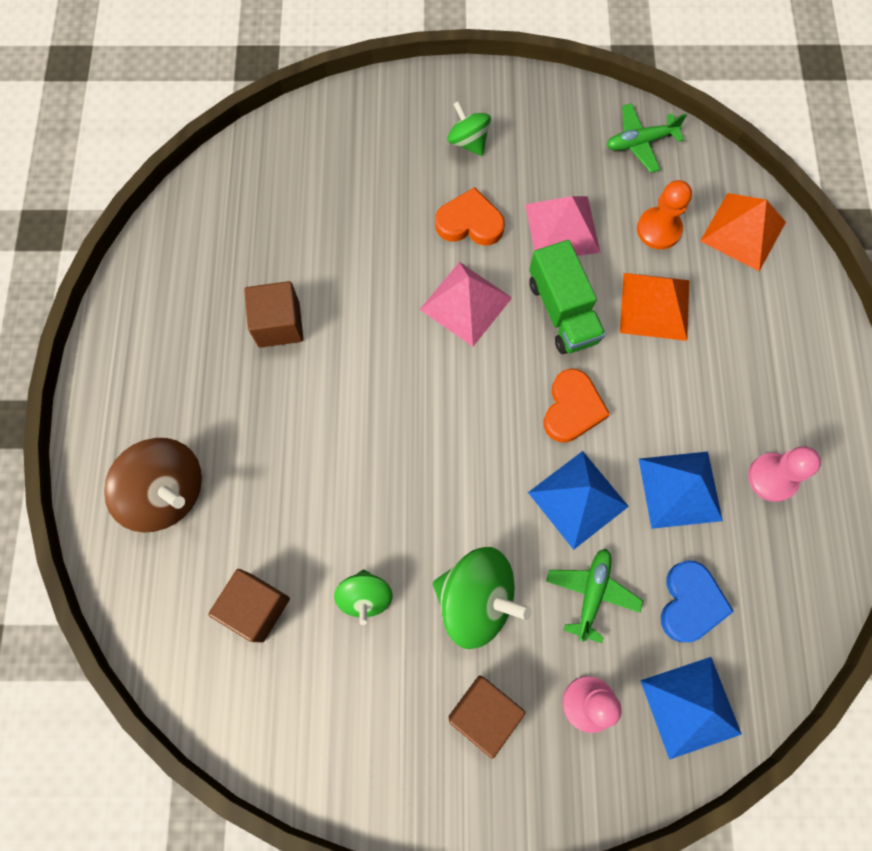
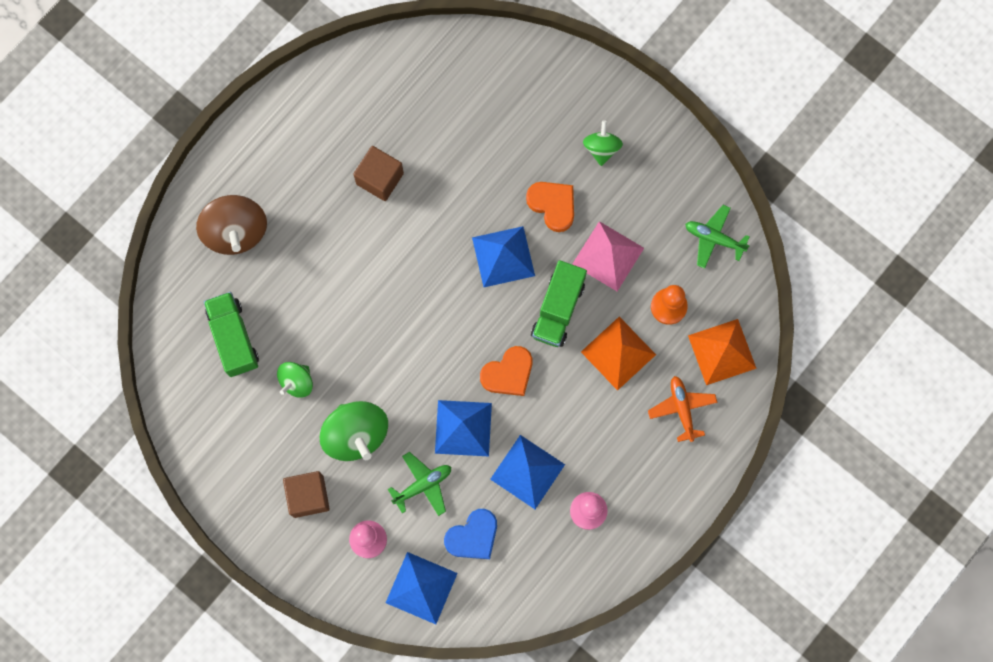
camera: 40 degrees right, 5 degrees up
brown cube [208,569,290,643] -> green truck [204,292,259,377]
pink pyramid [419,262,512,347] -> blue pyramid [472,226,535,287]
none -> orange plane [648,376,718,442]

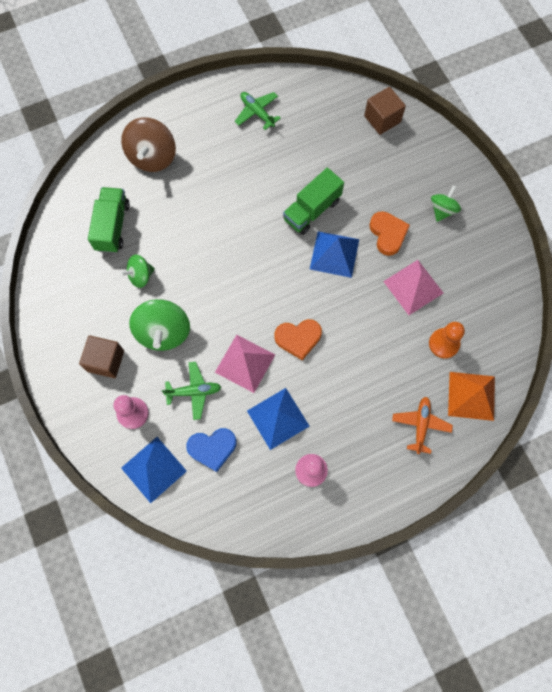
camera: 25 degrees right, 5 degrees down
brown cube [353,146,404,201] -> brown cube moved to [364,87,406,135]
blue pyramid [435,400,492,457] -> pink pyramid [215,335,275,393]
green truck [531,260,587,347] -> green truck moved to [283,168,344,235]
orange pyramid [581,317,656,391] -> none
green plane [685,205,750,269] -> green plane moved to [235,92,281,130]

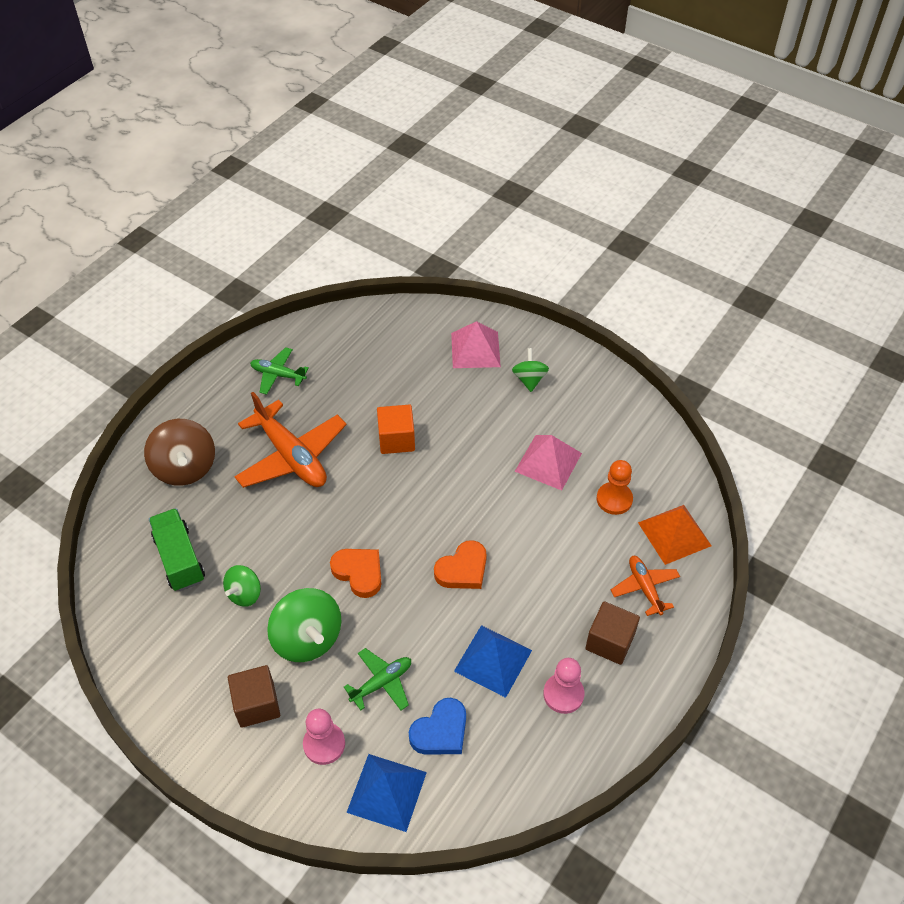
camera: 30 degrees left, 20 degrees down
pink pyramid [215,335,275,393] -> pink pyramid moved to [451,321,501,368]
green truck [283,168,344,235] -> orange cube [377,404,415,454]
blue pyramid [310,231,359,278] -> none
brown cube [364,87,406,135] -> brown cube moved to [585,601,640,665]
orange heart [369,211,410,256] -> orange heart moved to [330,549,381,598]
none -> orange plane [234,392,347,488]

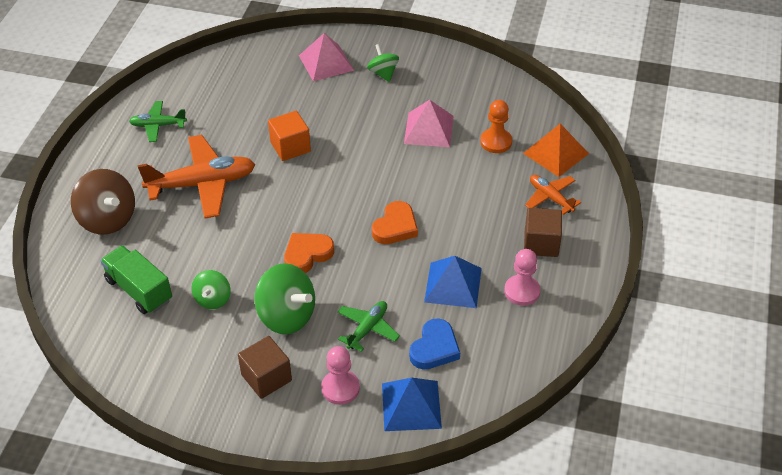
camera: 20 degrees left, 5 degrees down
orange plane [234,392,347,488] -> orange plane turned 45 degrees counterclockwise [138,135,255,219]
orange heart [330,549,381,598] -> orange heart turned 60 degrees counterclockwise [284,233,334,273]

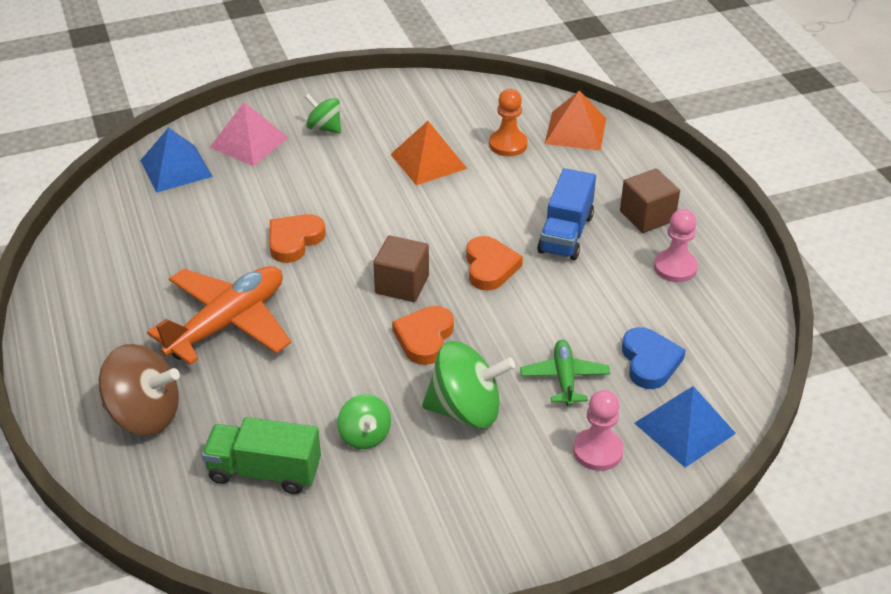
camera: 35 degrees left, 5 degrees down
green plane [129,101,187,142] -> none
brown cube [238,336,292,399] -> brown cube moved to [373,235,429,302]
orange cube [268,111,311,161] -> orange heart [269,214,326,263]
pink pyramid [404,100,454,147] -> orange pyramid [390,121,467,185]
blue pyramid [424,256,482,308] -> blue pyramid moved to [140,127,213,193]
orange plane [525,175,581,215] -> none
none -> blue truck [537,168,596,260]

